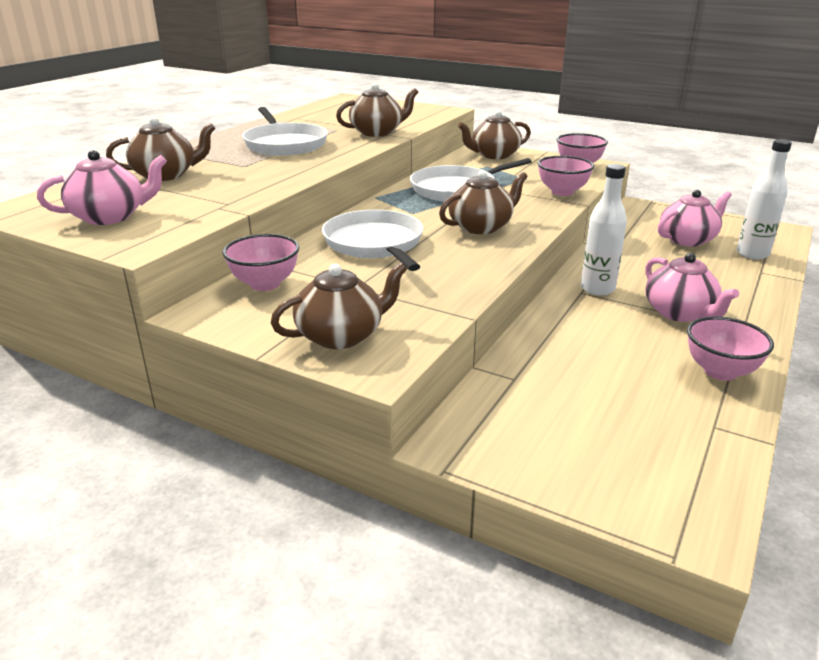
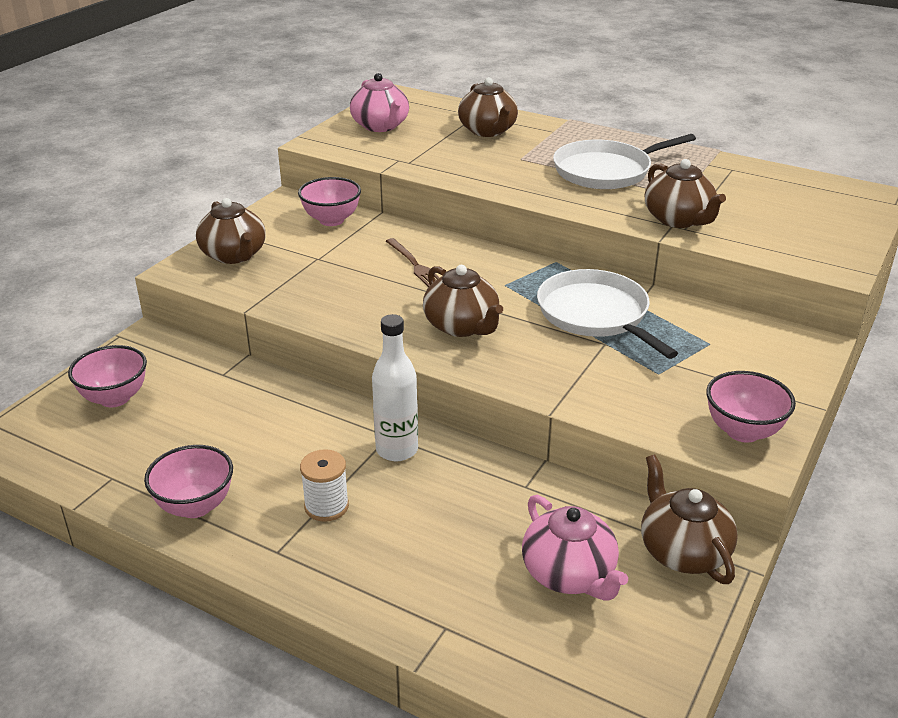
camera: 90 degrees right, 5 degrees up
white pan [322,210,423,271] -> brown fork [386,238,440,287]
brown teapot [458,110,531,159] -> brown teapot moved to [641,455,738,584]
pink bowl [537,156,594,196] -> pink bowl moved to [68,345,147,407]
pink teapot [645,253,739,322] -> white spool [300,449,349,522]
white bottle [737,139,792,259] -> none

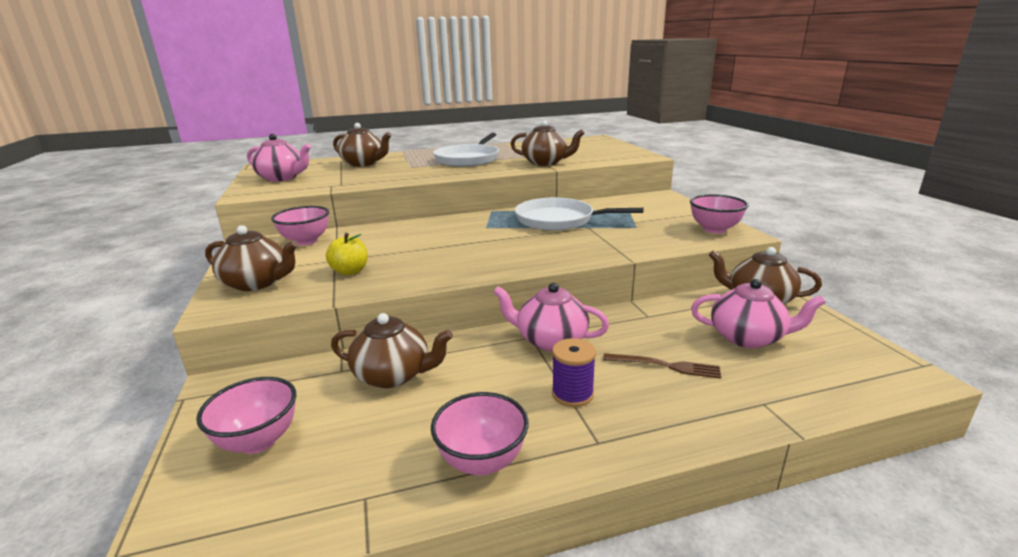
camera: 45 degrees left, 10 degrees down
white spool [300,449,349,522] -> purple spool [552,338,596,407]
white bottle [372,314,418,461] -> pink teapot [493,283,609,352]
brown fork [386,238,440,287] -> brown fork moved to [603,353,721,379]
brown teapot [423,265,503,337] -> brown teapot moved to [331,313,453,388]
none -> yellow apple [326,233,368,275]

